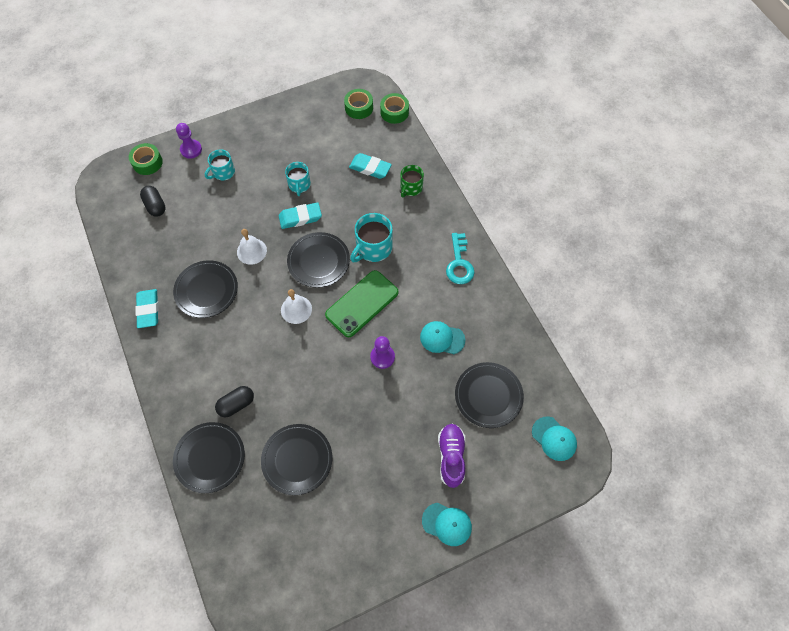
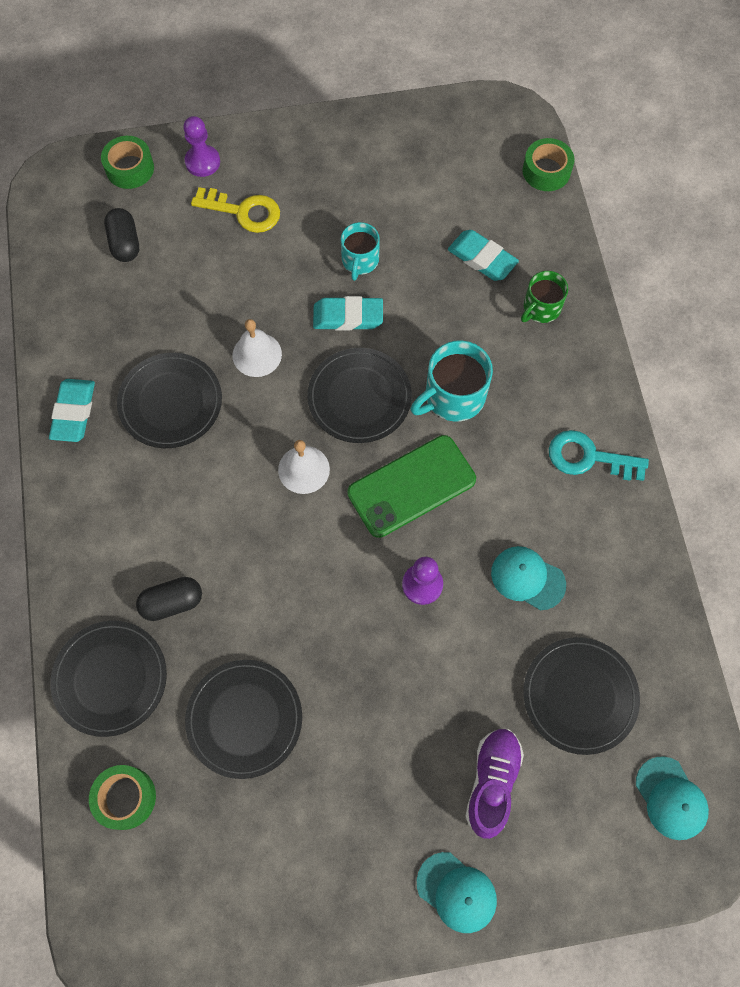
camera: 15 degrees right, 5 degrees up
turquoise mug [205,149,235,180] -> yellow key [191,187,280,233]
green tape [344,89,373,119] -> green tape moved to [89,765,156,830]
turquoise key [446,233,475,284] -> turquoise key turned 90 degrees clockwise [549,430,649,481]

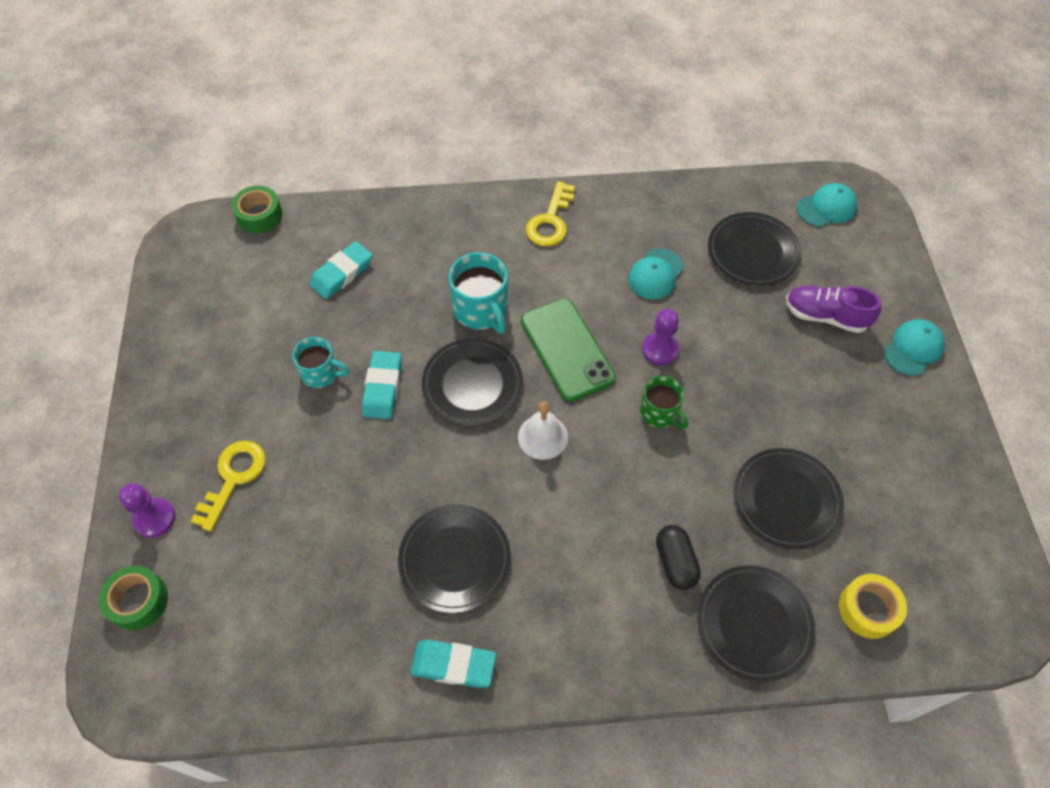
camera: 85 degrees left, 10 degrees down
green tape [89,765,156,830] -> yellow tape [839,574,907,639]
black capsule [104,208,139,262] -> none
white bell [232,319,282,377] -> none
green mug [521,271,568,323] -> green mug moved to [640,376,688,429]
turquoise key [549,430,649,481] -> yellow key [526,181,575,246]

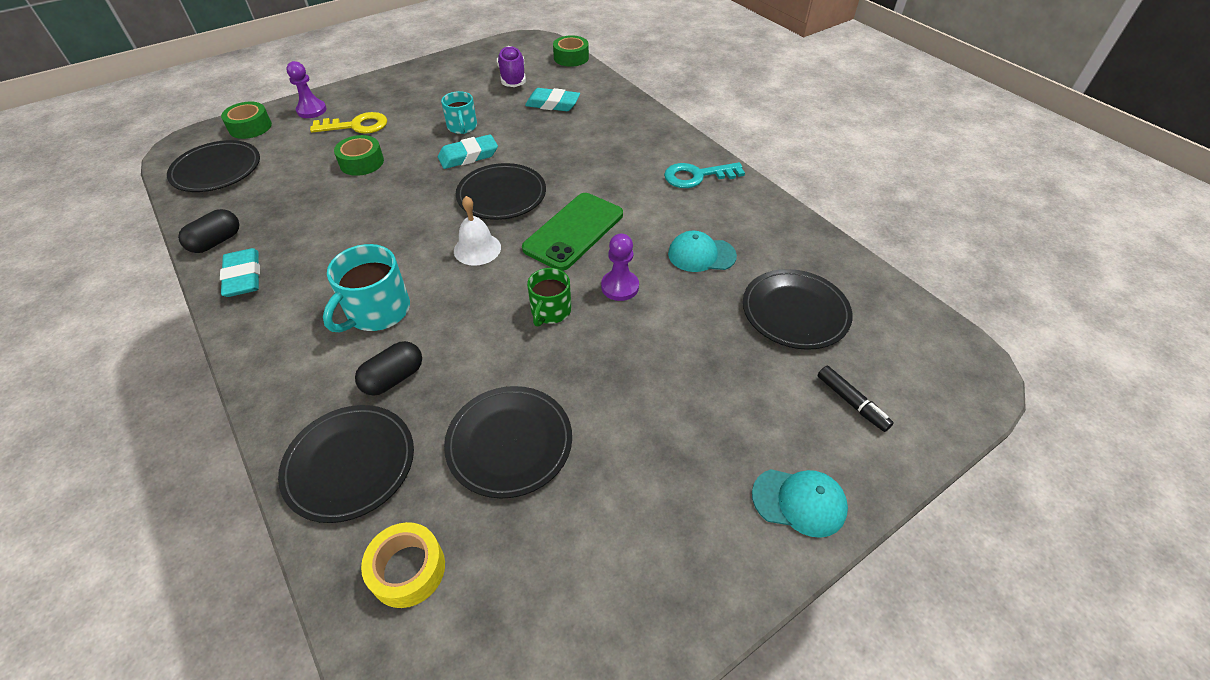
camera: 60 degrees right, 10 degrees down
black plate [398,504,511,613] -> black plate moved to [167,140,260,192]
turquoise mug [449,252,508,334] -> turquoise mug moved to [323,244,410,333]
yellow key [526,181,575,246] -> turquoise key [664,162,745,188]
purple shoe [786,286,881,333] -> purple shoe moved to [497,46,526,87]
turquoise cap [797,183,857,227] -> none
none -> black capsule [178,209,240,253]
none -> green tape [334,135,384,176]
none -> black marker [817,366,894,432]

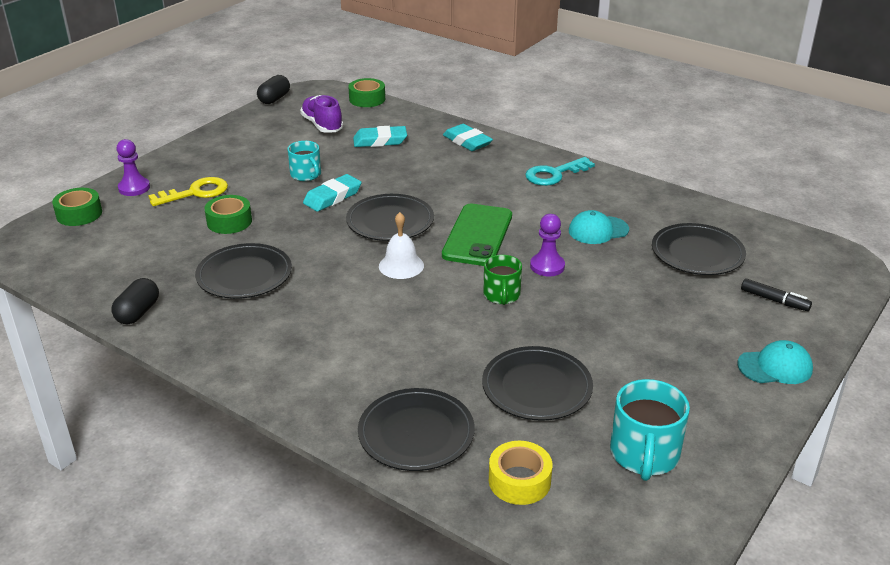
camera: 20 degrees left, 15 degrees down
black plate [167,140,260,192] -> black plate moved to [195,243,292,299]
turquoise eraser [220,248,260,297] -> turquoise eraser moved to [443,124,493,151]
turquoise mug [323,244,410,333] -> turquoise mug moved to [610,379,690,481]
black capsule [355,341,422,396] -> black capsule moved to [257,75,290,104]

